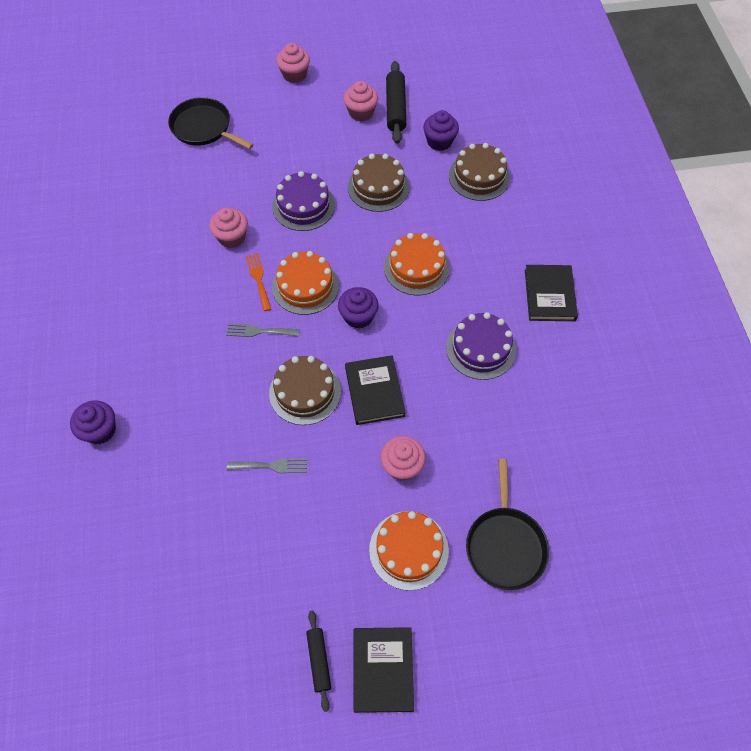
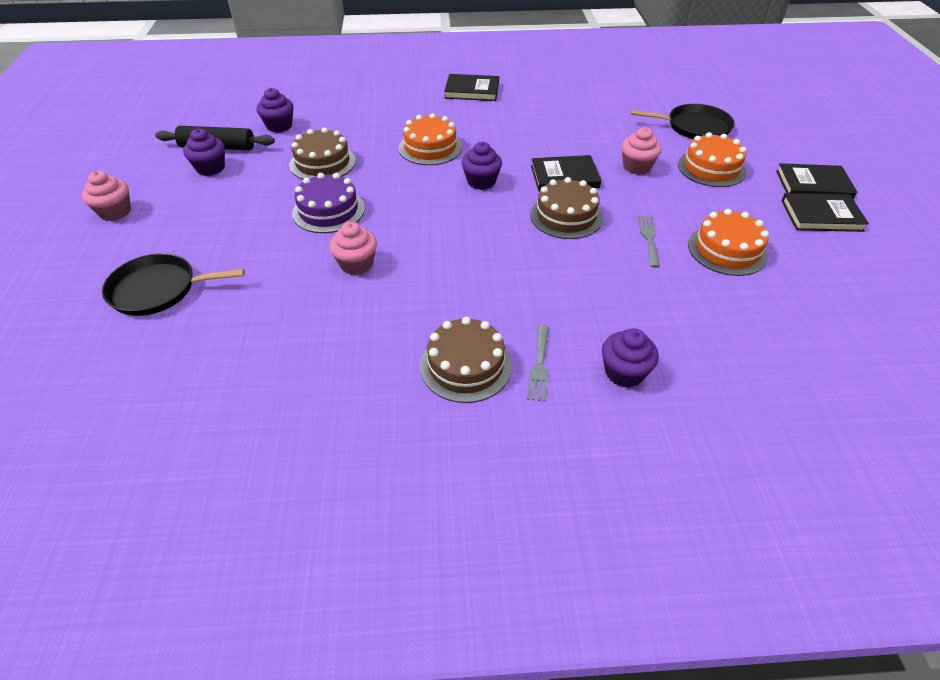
camera: 85 degrees left, 15 degrees down
black pan [168,97,254,149] -> black pan turned 45 degrees clockwise [102,253,245,316]
grey fork [226,323,300,337] -> grey fork moved to [527,325,549,402]
orange fork [246,253,271,311] -> none
orange cake [272,251,339,315] -> orange cake moved to [688,209,769,276]
black rolling pin [306,610,331,712] -> black book [781,193,869,232]
pink cupcake [344,81,378,122] -> purple cupcake [183,129,225,176]
purple cake [446,312,516,380] -> none
brown cake [449,143,510,201] -> brown cake moved to [420,317,512,403]

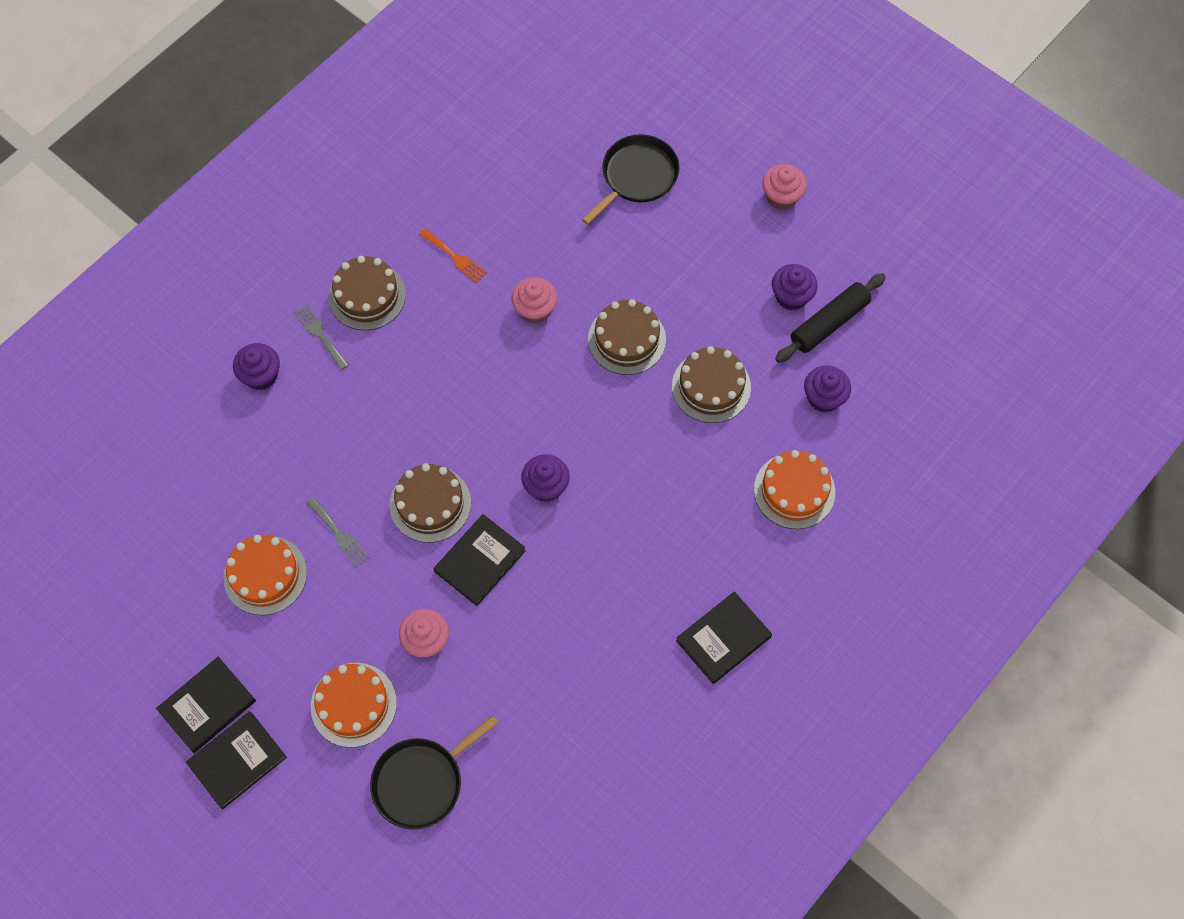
camera: 135 degrees right, 20 degrees up
purple cake [292,173,365,233] -> brown cake [588,299,666,375]
orange cake [399,113,462,165] -> orange cake moved to [754,450,835,529]
none -> orange fork [419,228,487,283]

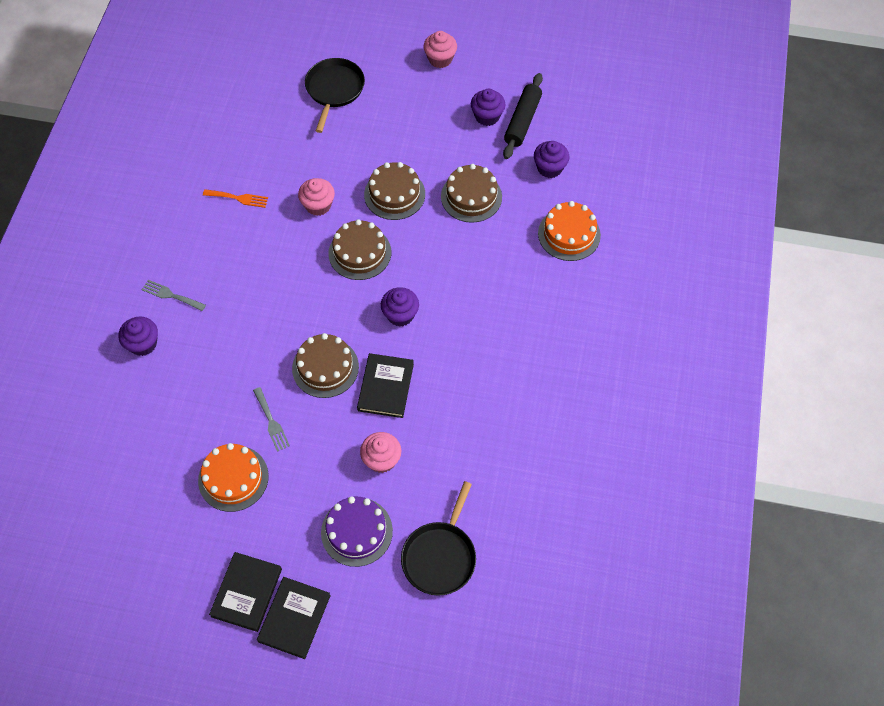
camera: 30 degrees left, 5 degrees down
grey fork [306,497,369,568] -> grey fork turned 45 degrees clockwise [253,387,290,452]
orange cake [311,663,397,747] -> purple cake [321,496,393,567]
brown cake [328,256,406,331] -> brown cake moved to [328,219,391,280]
black book [676,591,772,684] -> none

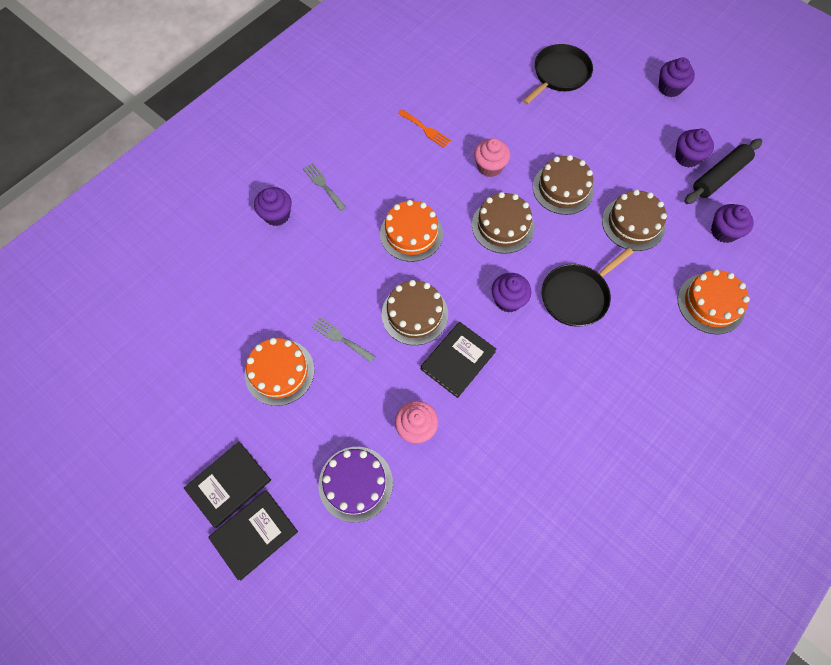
camera: 30 degrees right, 5 degrees up
grey fork [253,387,290,452] -> grey fork turned 120 degrees clockwise [312,317,375,363]
black pan [401,481,476,596] -> black pan moved to [542,247,633,327]
pink cupcake [423,31,457,68] -> purple cupcake [659,57,695,97]
none -> orange cake [380,200,443,262]

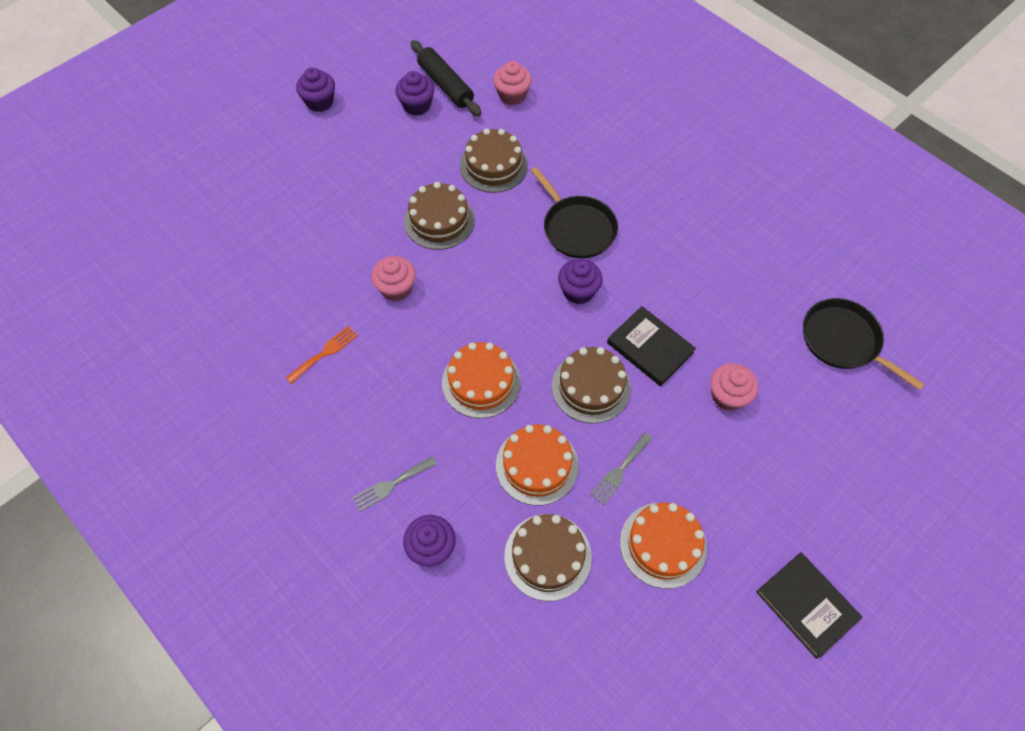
camera: 85 degrees left, 5 degrees down
black book [208,490,298,580] -> none
purple cake [319,447,393,522] -> none
brown cake [472,192,535,254] -> brown cake moved to [504,514,592,601]
black pan [523,44,593,104] -> black pan moved to [803,298,925,390]
orange cake [677,269,750,334] -> orange cake moved to [496,425,579,506]
purple cupcake [711,204,754,243] -> pink cupcake [493,61,532,106]

